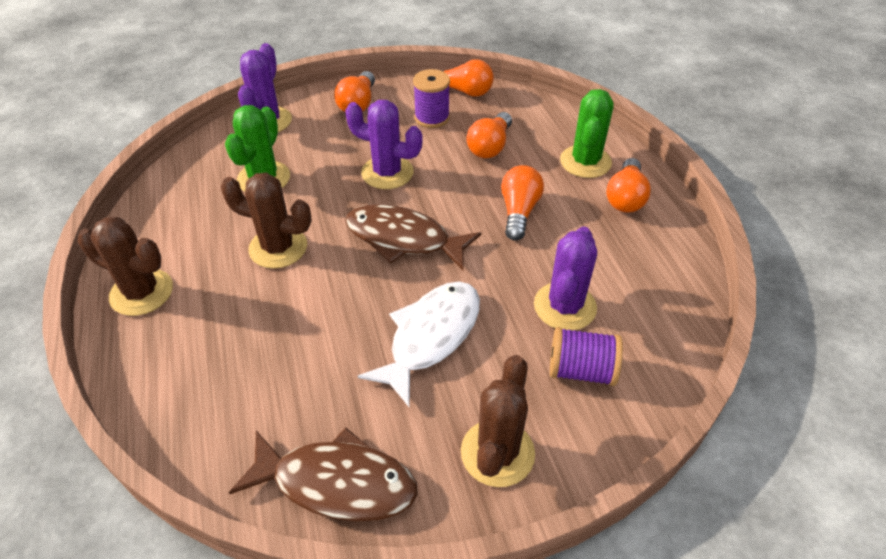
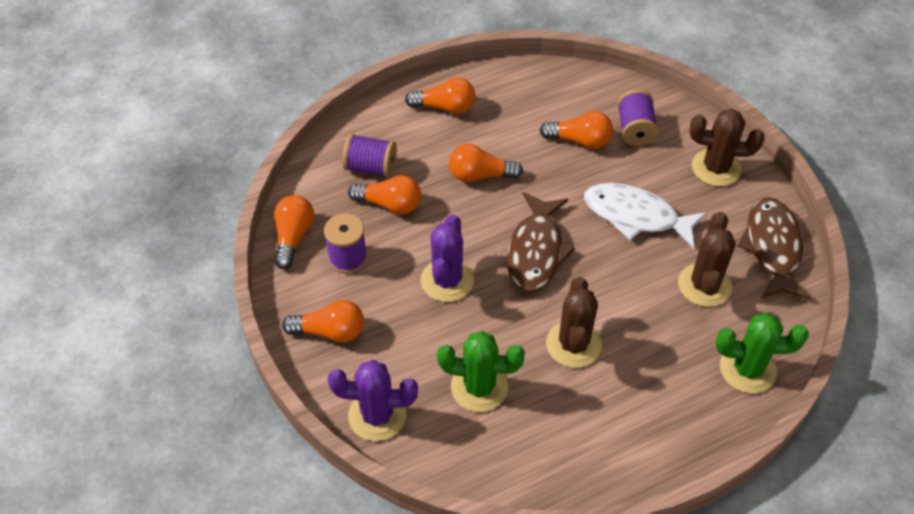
camera: 100 degrees left, 5 degrees up
brown cactus [77,217,173,316] -> brown cactus moved to [678,212,736,307]
purple cactus [534,227,597,331] -> orange light bulb [540,111,613,149]
green cactus [560,89,614,178] -> green cactus moved to [716,313,809,394]
none -> purple spool [342,134,397,177]

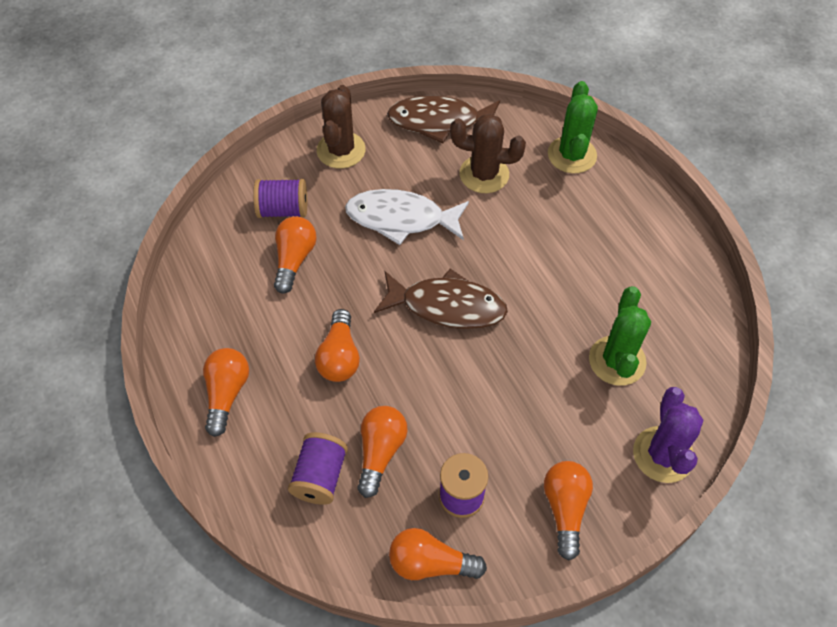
camera: 90 degrees left, 5 degrees up
purple cactus [421,214,474,302] -> none
brown cactus [546,277,602,368] -> none
white fish [584,183,707,248] -> white fish turned 75 degrees clockwise [345,189,469,245]

